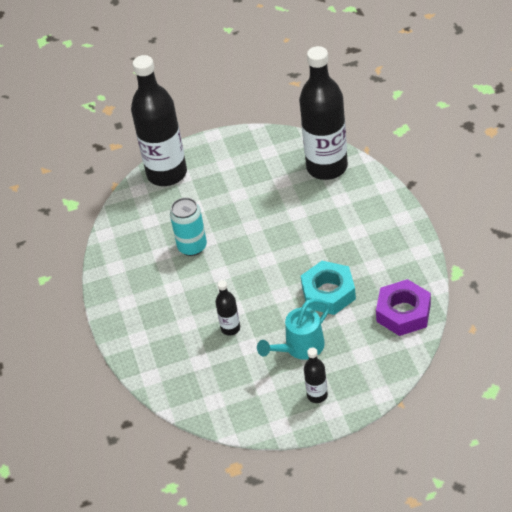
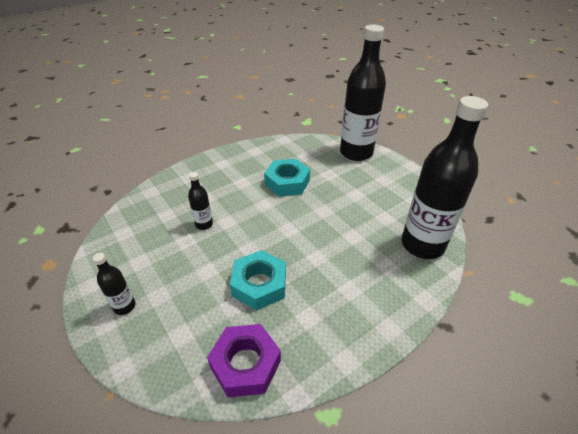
camera: 65 degrees right, 5 degrees down
turquoise can [170,198,207,256] -> turquoise nut [264,159,310,197]
turquoise watering can [257,299,330,360] -> none

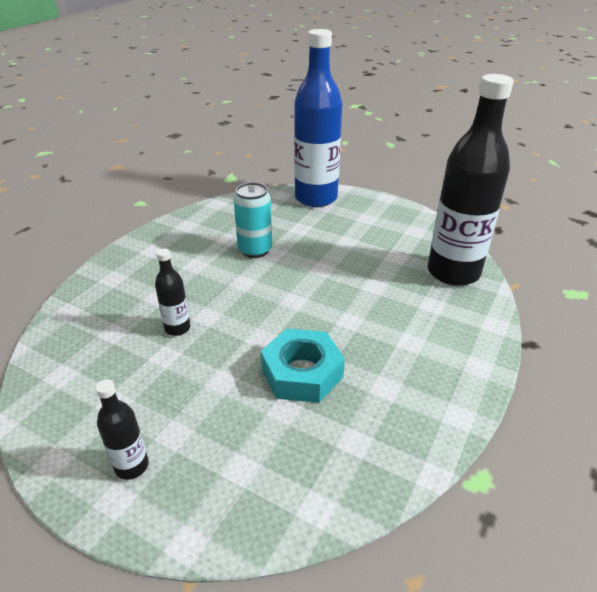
camera: 25 degrees left, 5 degrees down
purple nut [207,324,281,397] -> none
turquoise nut [264,159,310,197] -> turquoise can [234,182,272,258]
black bottle [340,25,386,161] -> blue bottle [294,29,342,207]

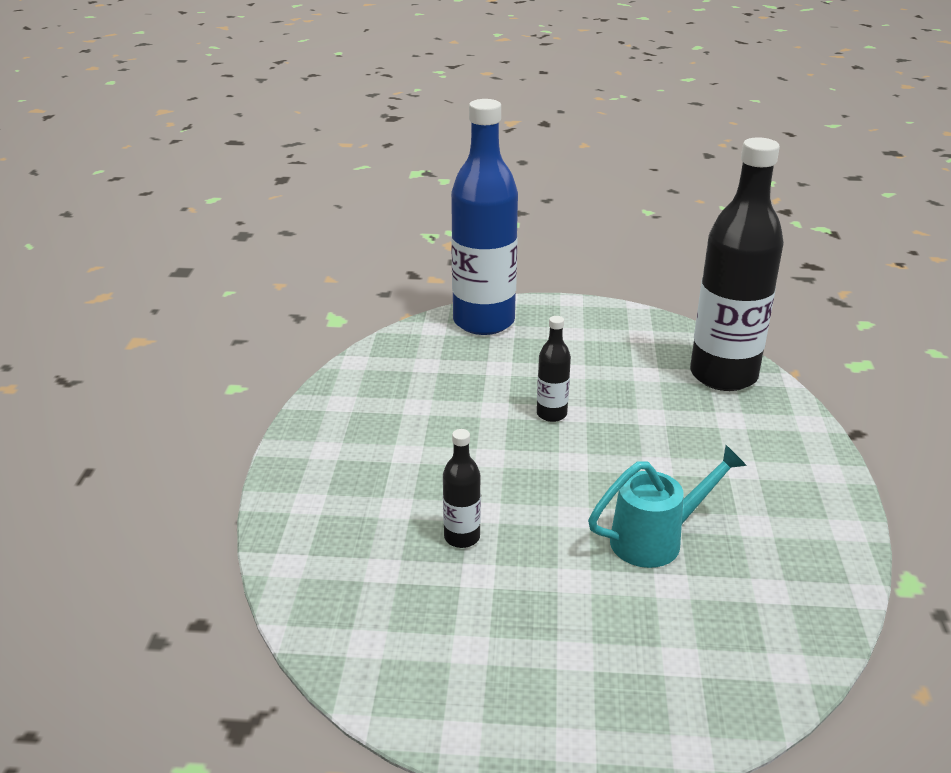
camera: 25 degrees left, 5 degrees down
black bottle [95,379,149,480] -> black bottle moved to [537,316,571,422]
turquoise can [234,182,272,258] -> none
turquoise nut [261,328,345,403] -> turquoise watering can [588,445,747,568]

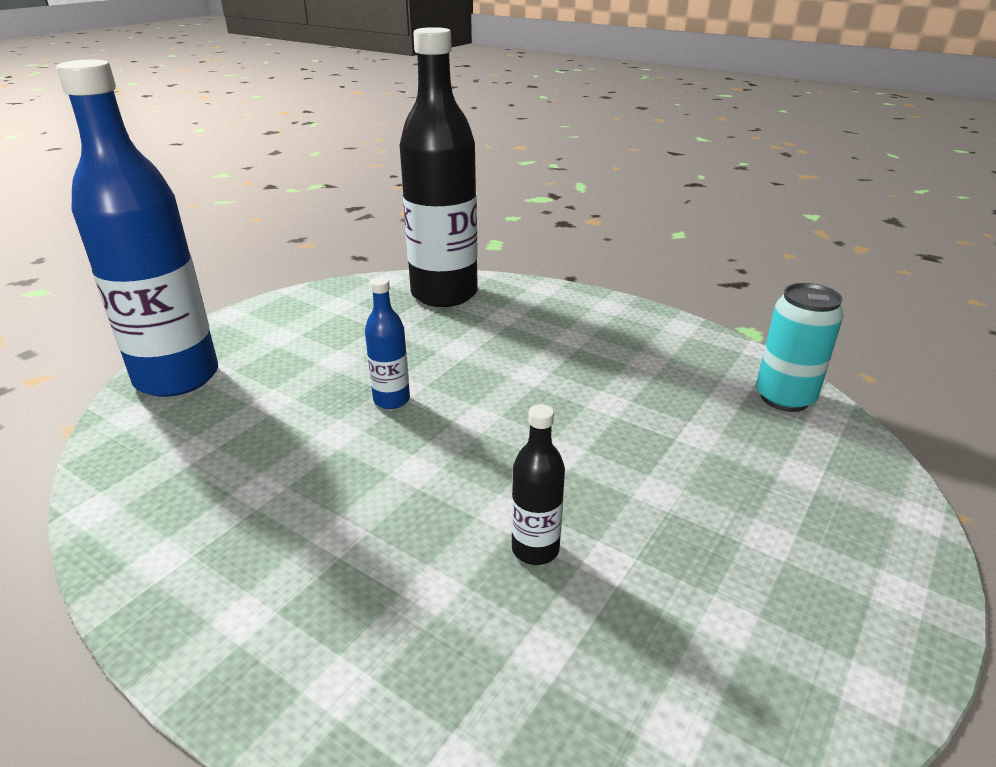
camera: 60 degrees left, 0 degrees up
black bottle [537,316,571,422] -> blue bottle [365,277,410,409]
turquoise watering can [588,445,747,568] -> none
none -> turquoise can [756,283,843,412]

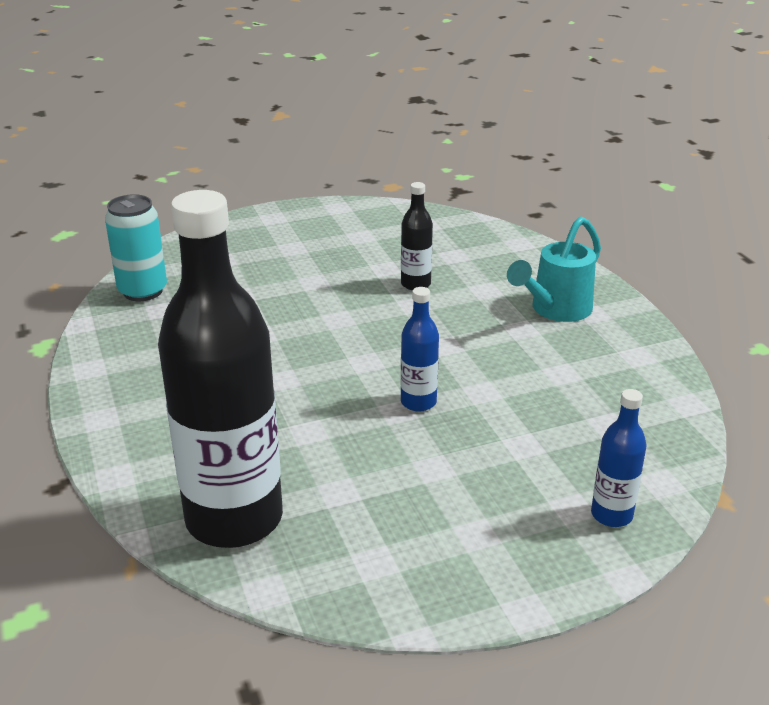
camera: 145 degrees left, 0 degrees up
blue bottle [56,59,218,397] -> blue bottle [591,389,646,527], size x0.43
none -> turquoise watering can [507,216,601,322]

